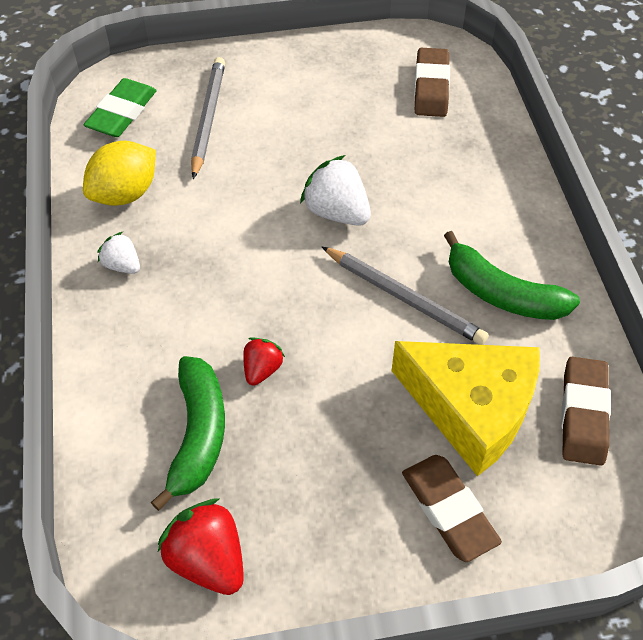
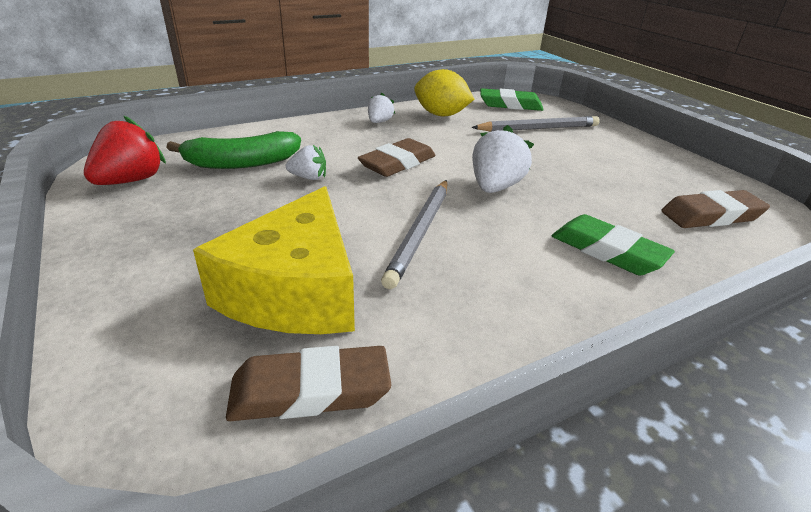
camera: 70 degrees right, 20 degrees down
red strawberry [243,337,285,386] -> white strawberry [286,145,326,180]
brown eraser [402,455,502,562] -> brown eraser moved to [358,138,435,177]
green banana [444,231,580,320] -> none
none -> green eraser [552,214,675,275]

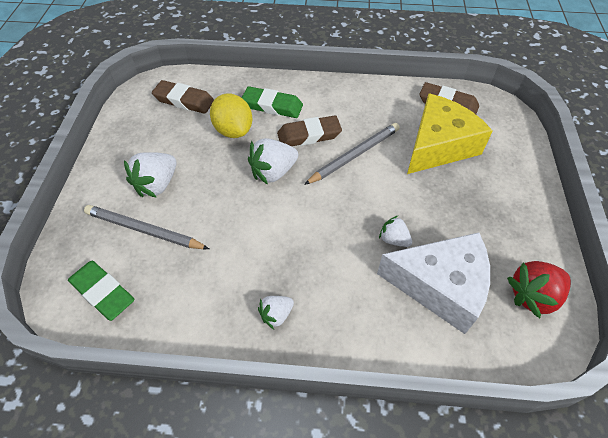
camera: 145 degrees left, 20 degrees up
green banana [166,131,301,169] -> white cheese [377,232,490,334]
brown eraser [358,138,435,177] -> brown eraser moved to [277,115,342,146]
yellow lemon [414,69,474,116] -> yellow lemon moved to [210,94,252,138]
green eraser [552,214,675,275] -> green eraser turned 60 degrees counterclockwise [242,86,303,118]
none -> white strawberry [124,152,176,198]

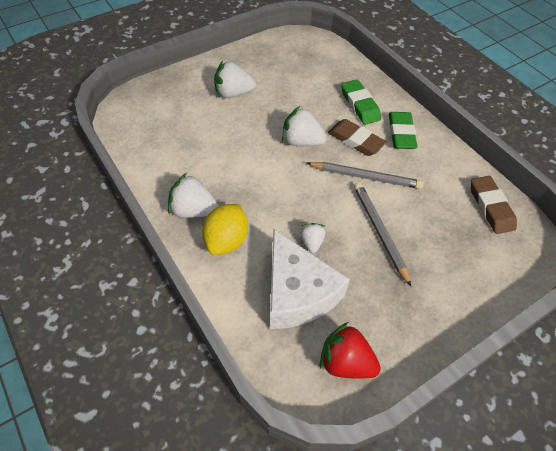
camera: 50 degrees right, 0 degrees up
green eraser [68,261,134,321] -> green eraser moved to [389,112,417,149]
grey pencil [84,205,209,249] -> grey pencil moved to [354,182,411,286]
brown eraser [152,80,214,114] -> none
yellow lemon [210,94,252,138] -> yellow lemon moved to [202,204,248,255]
white strawberry [258,296,294,329] -> white strawberry [168,173,218,218], size x1.71
yellow cheese [407,93,493,174] -> none

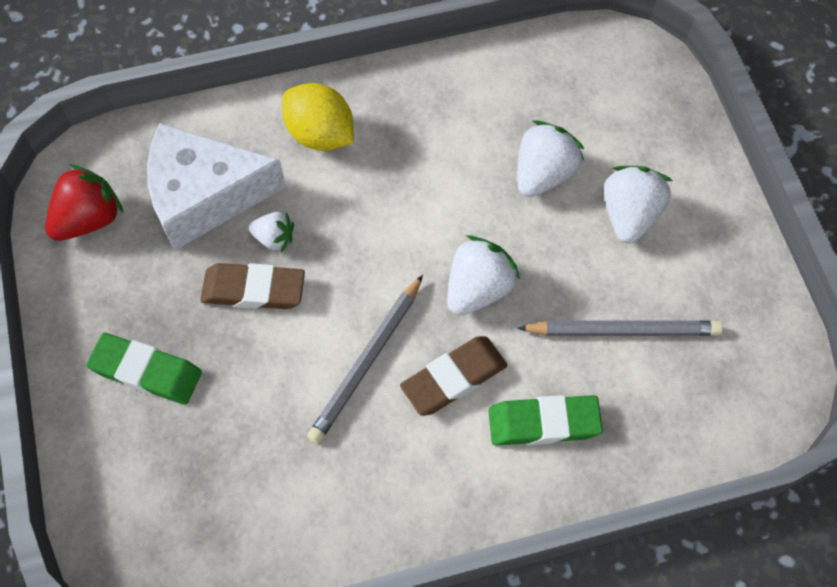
camera: 110 degrees right, 10 degrees up
white strawberry [168,173,218,218] -> white strawberry moved to [518,120,584,197]
grey pencil [354,182,411,286] -> grey pencil moved to [517,320,723,336]
green eraser [389,112,417,149] -> green eraser moved to [86,333,202,405]
brown eraser [471,176,517,234] -> brown eraser moved to [200,263,305,309]

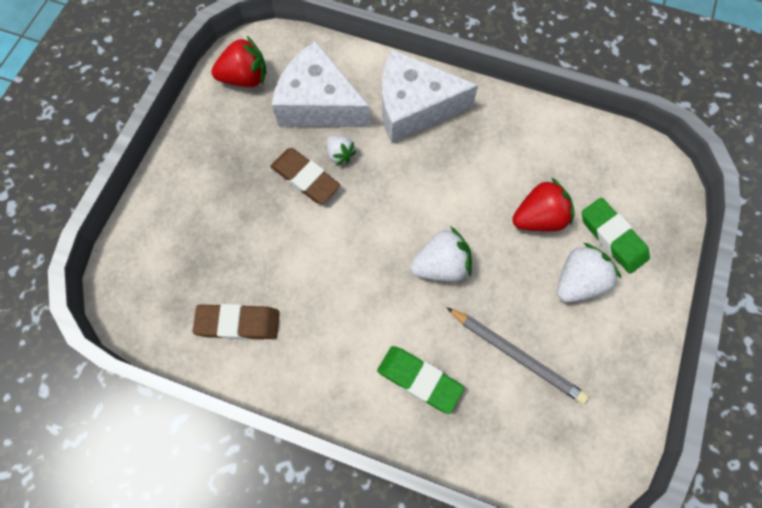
camera: 35 degrees right, 5 degrees up
green eraser [86,333,202,405] -> green eraser moved to [582,197,650,274]
yellow lemon [282,83,354,151] -> white cheese [382,50,478,143]
grey pencil [307,275,423,444] -> none
brown eraser [400,336,507,416] -> brown eraser moved to [192,304,280,340]
white strawberry [518,120,584,197] -> red strawberry [512,177,575,231]

